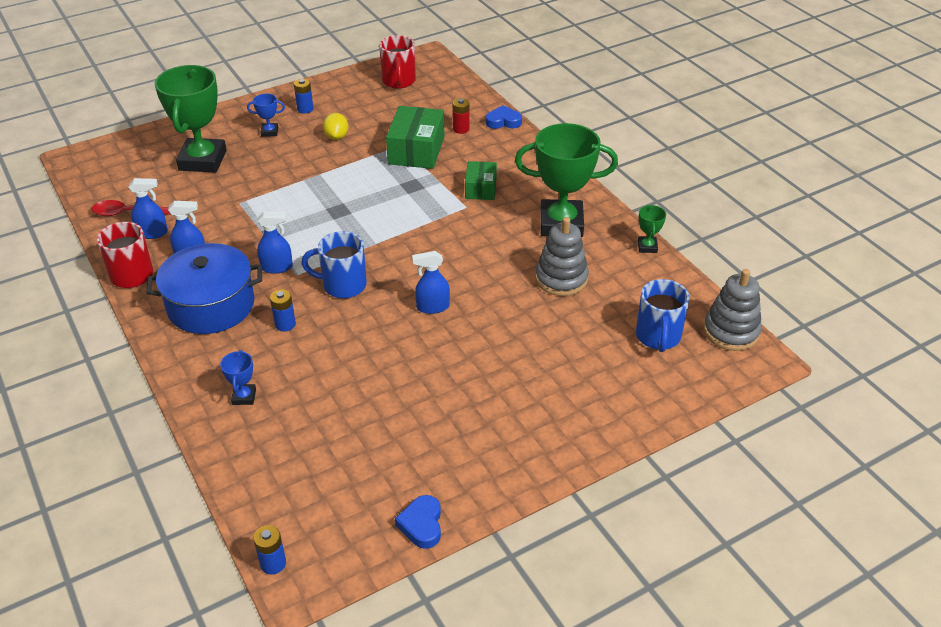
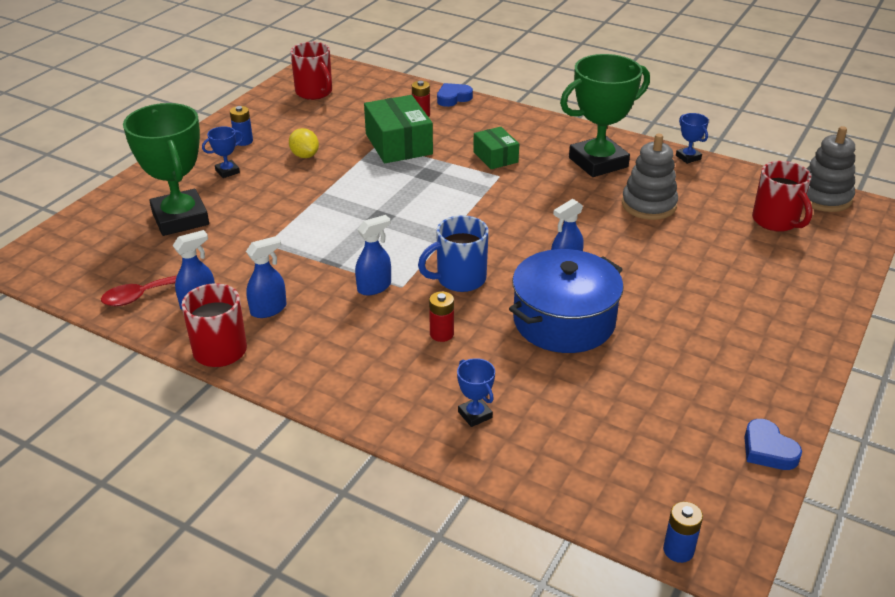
camera: 30 degrees left, 5 degrees down
blue pot [146,243,262,334] -> blue pot moved to [509,249,624,353]
blue battery [270,289,296,332] -> red battery [429,291,454,342]
blue mug [636,279,690,352] -> red mug [752,161,813,232]
green trophy [638,205,666,253] -> blue trophy [676,113,709,164]

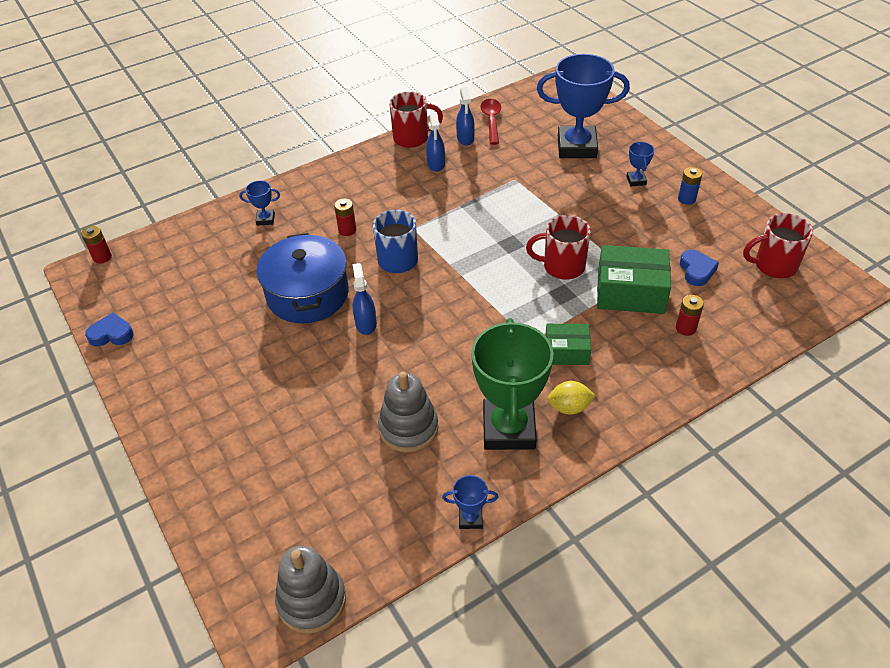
camera: 120 degrees right, 10 degrees up
green trophy [123,103,209,236] -> blue trophy [537,54,630,158]
yellow lemon [289,128,319,158] -> yellow lemon moved to [547,381,596,415]
blue spray bottle [355,215,391,295] -> none
blue heart [437,83,473,107] -> blue heart moved to [680,250,719,286]
blue battery [663,502,703,563] -> red battery [81,226,112,264]
red mug [752,161,813,232] -> red mug moved to [526,215,591,280]

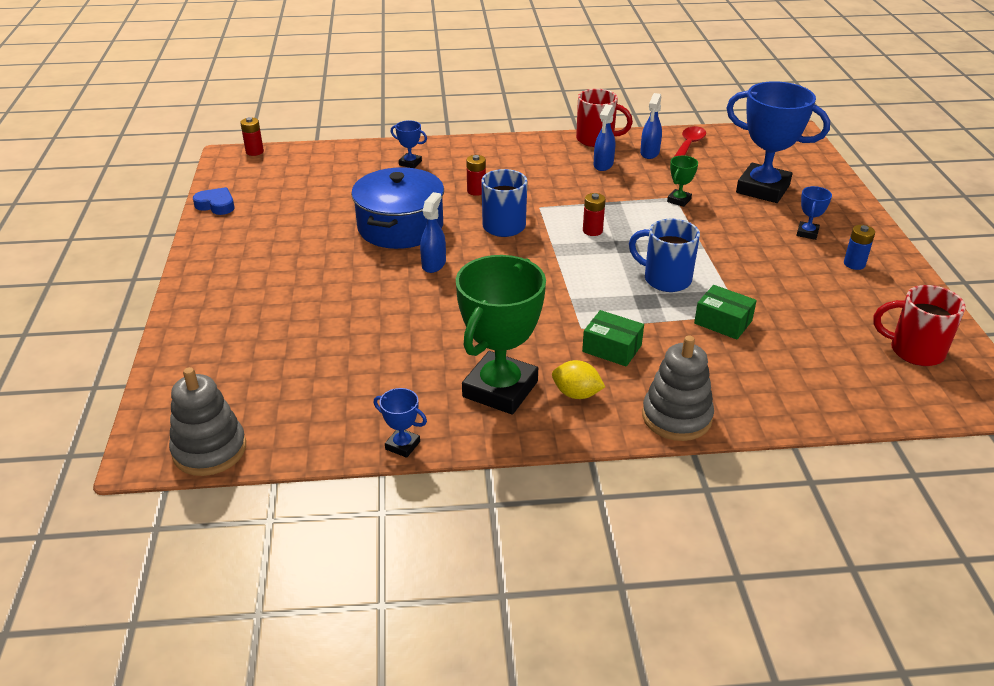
camera: 25 degrees right, 10 degrees down
grey stacking toy [378,372,438,453] -> grey stacking toy moved to [642,336,714,441]
red mug [526,215,591,280] -> blue mug [629,219,700,292]
green box [597,245,671,314] -> green box [694,285,757,340], size x0.60
red battery [676,295,704,336] -> red battery moved to [583,193,606,236]
blue heart [680,250,719,286] -> none
none -> green trophy [667,156,698,207]

